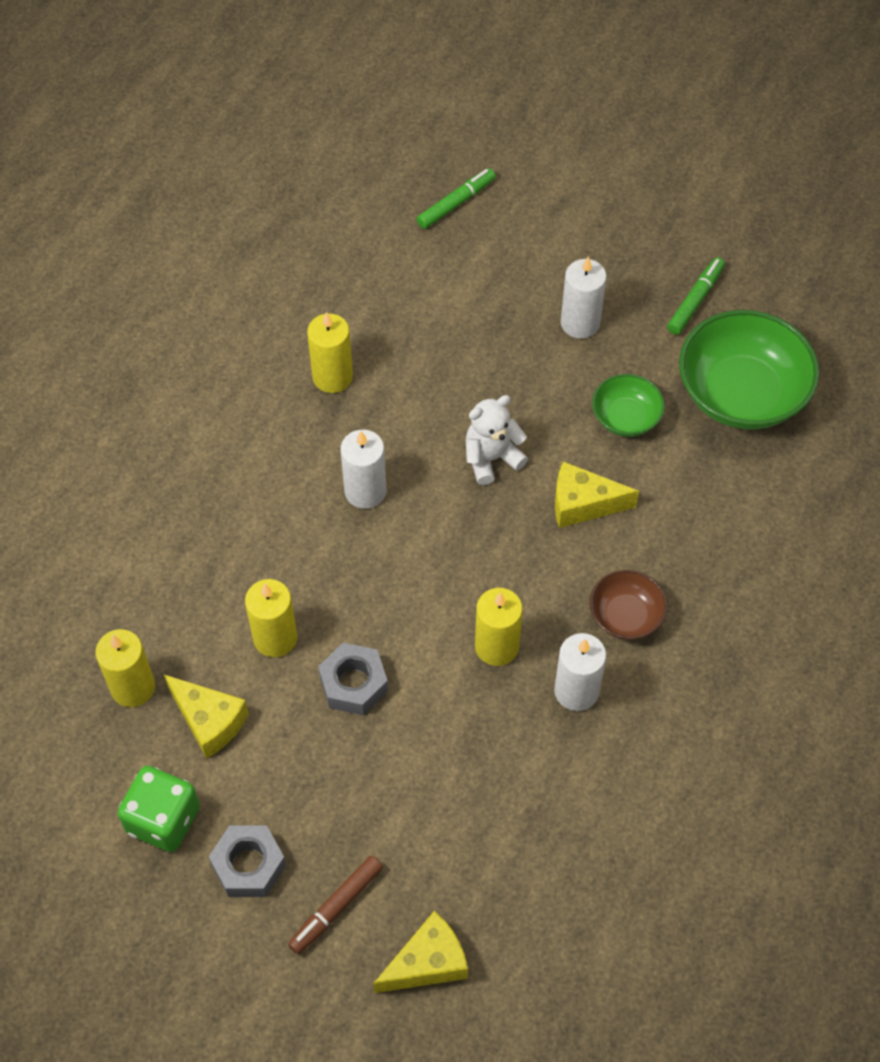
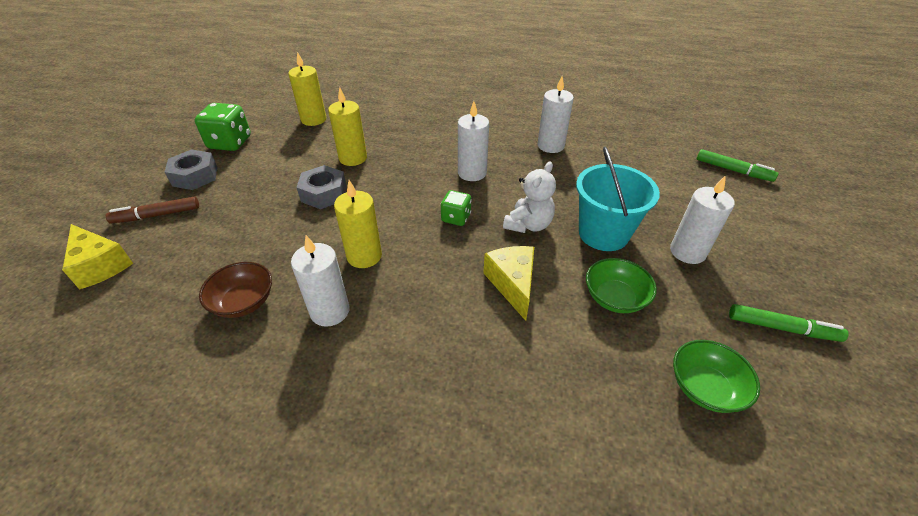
camera: 75 degrees right, 15 degrees down
yellow cheese [164,675,249,759] -> none
brown marker [288,856,383,954] -> brown marker turned 45 degrees counterclockwise [106,196,199,224]
yellow candle [307,312,353,393] -> white candle [537,76,574,153]
white teddy bear [466,395,528,485] -> white teddy bear turned 75 degrees clockwise [503,161,556,233]
brown bowl [590,570,667,640] -> brown bowl moved to [199,262,272,318]
green bowl [679,310,819,429] -> green bowl [673,340,760,413], size x0.52
none -> green dice [441,190,471,226]
none -> turquoise bucket [576,146,660,251]

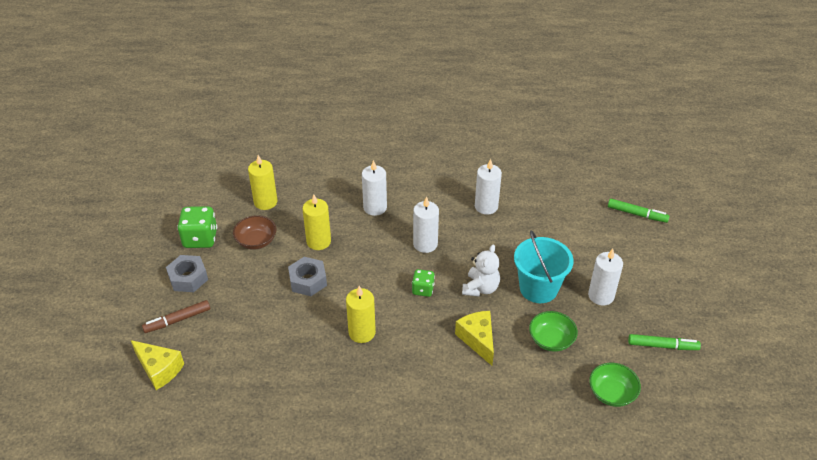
camera: 10 degrees left, 0 degrees up
brown bowl [199,262,272,318] -> brown bowl moved to [233,215,277,249]
white candle [291,235,350,327] -> white candle moved to [362,160,387,216]

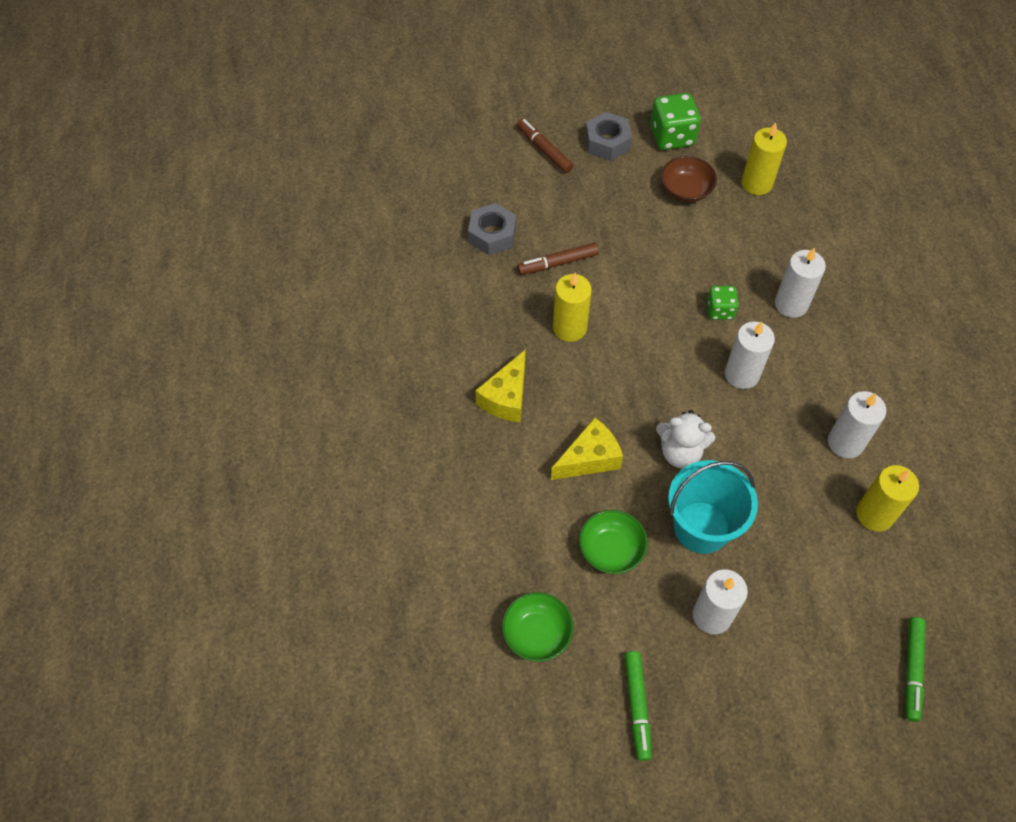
camera: 80 degrees right, 15 degrees up
yellow cheese [131,340,184,390] -> yellow cheese moved to [475,349,526,423]
grey nut [288,257,327,296] -> grey nut moved to [468,203,516,255]
yellow candle [303,194,331,250] -> yellow candle moved to [856,465,919,531]
green dice [412,269,435,297] -> green dice moved to [707,286,739,320]
none -> brown marker [517,242,599,275]

